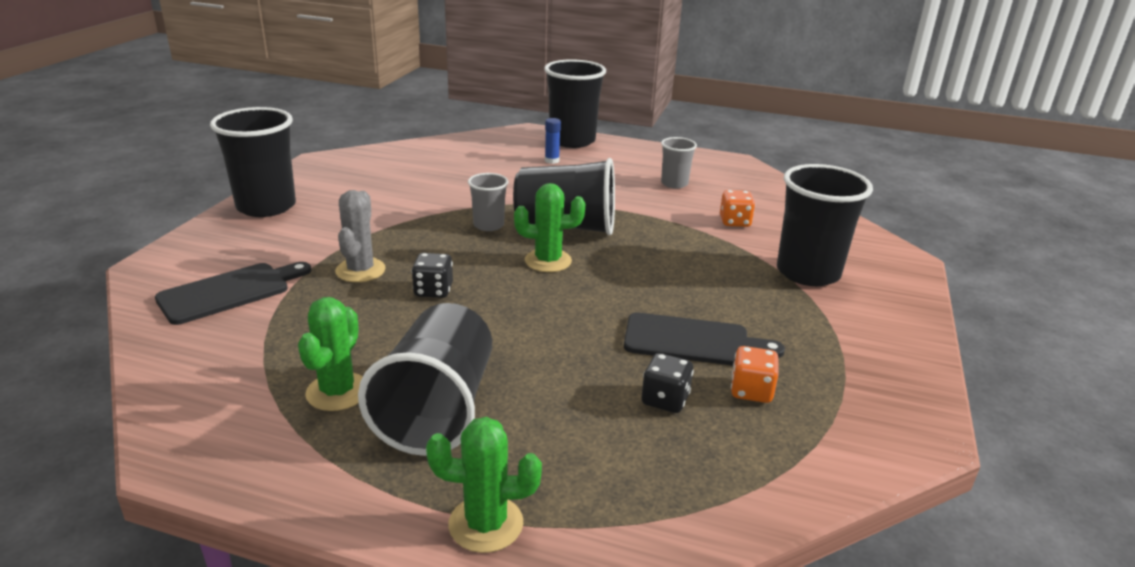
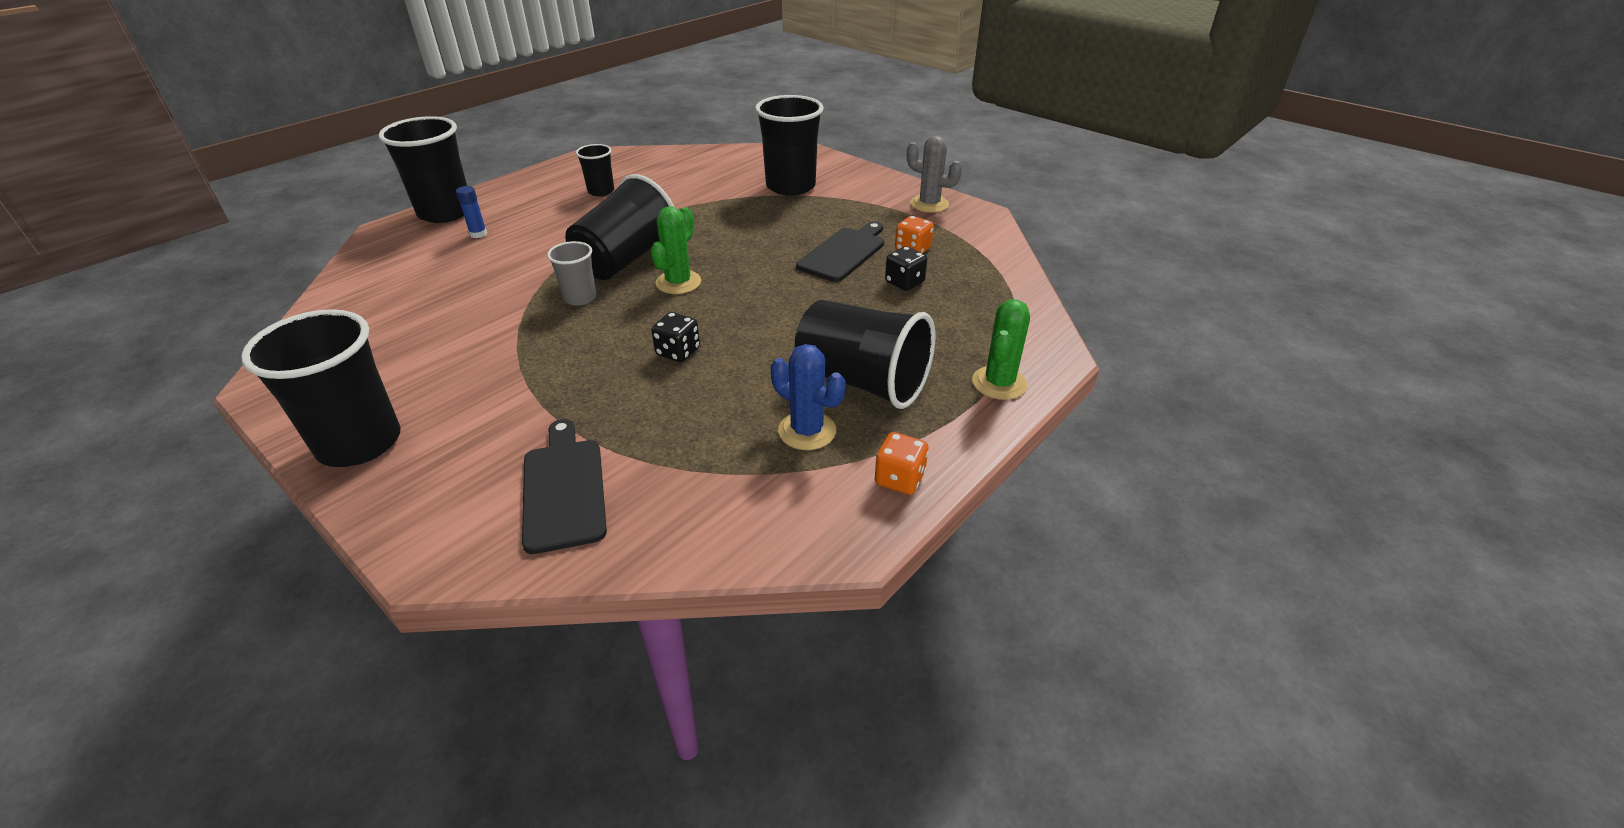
camera: 65 degrees left, 10 degrees up
green cactus [298,297,363,411] -> blue cactus [771,344,845,450]
grey cactus [335,190,386,282] -> grey cactus moved to [907,136,962,213]
grey cup [661,137,697,189] -> black cup [576,144,614,196]
orange dice [720,190,755,227] -> orange dice moved to [875,432,929,495]

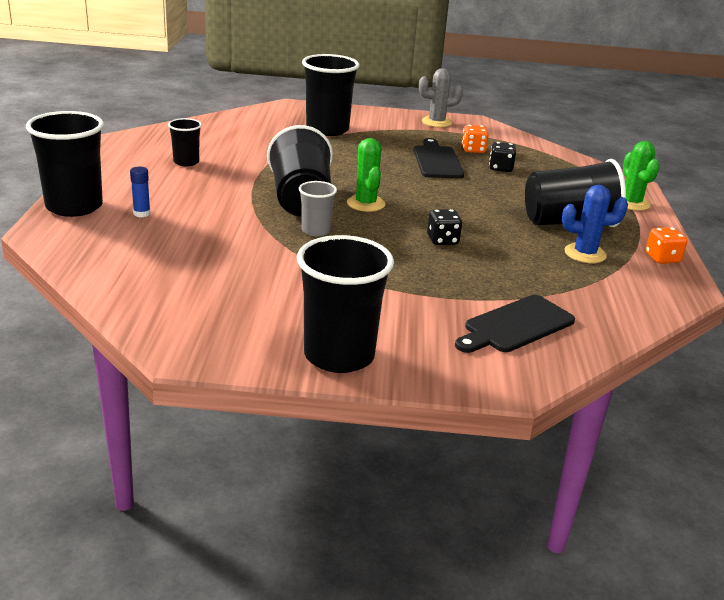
camera: 40 degrees left, 10 degrees down
black cutting board [522,419,607,554] -> black cutting board turned 75 degrees counterclockwise [455,295,575,353]

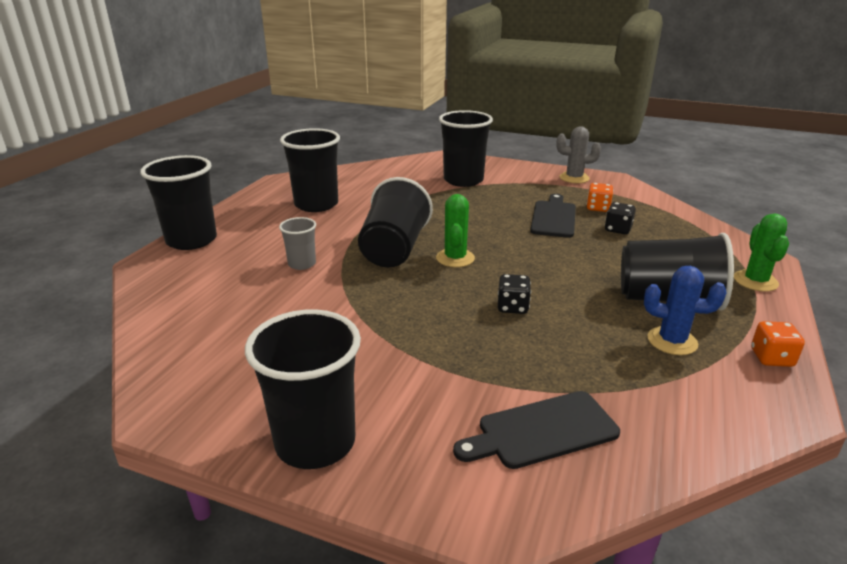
camera: 20 degrees right, 0 degrees up
blue glue stick [130,167,150,217] -> none
black cup [168,118,202,166] -> black cup [280,128,340,212], size x1.91
grey cup [299,181,337,236] -> grey cup moved to [279,217,316,270]

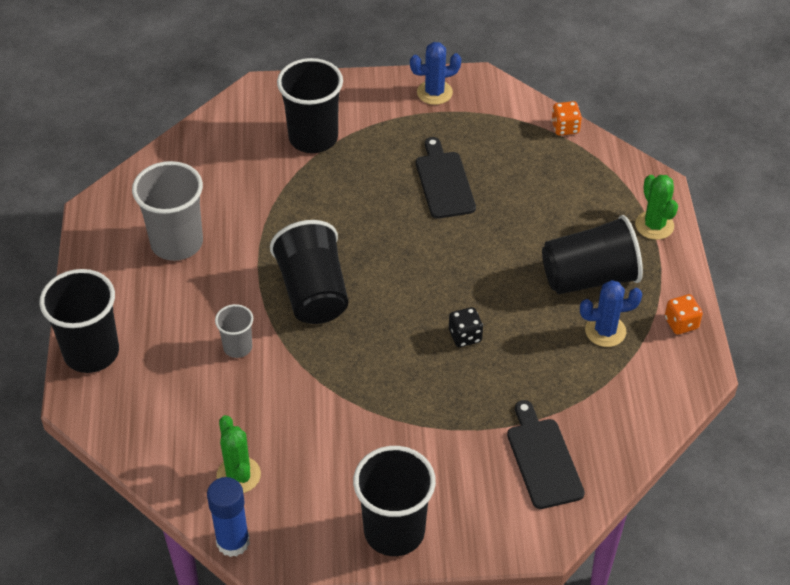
camera: 25 degrees left, 20 degrees up
black cup [280,128,340,212] -> grey cup [132,161,203,261]
green cactus [436,194,475,267] -> green cactus moved to [216,415,261,493]
black cutting board [453,391,620,469] -> black cutting board turned 120 degrees clockwise [507,400,585,509]
grey cactus [557,126,601,183] -> blue cactus [410,42,461,105]
orange dice [586,183,613,212] -> orange dice moved to [551,101,582,136]
black dice [605,202,636,234] -> none
none -> blue glue stick [207,477,250,557]

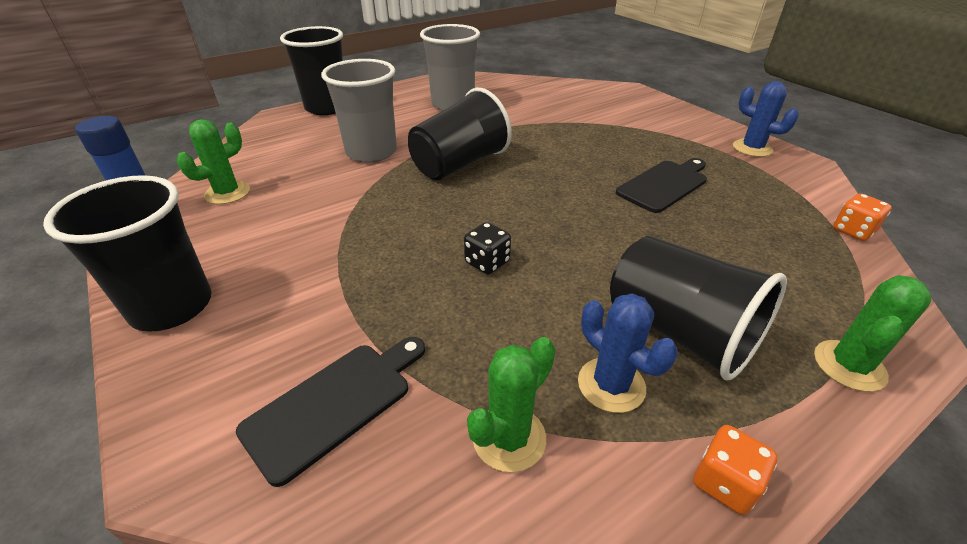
camera: 60 degrees right, 10 degrees down
grey cup [215,304,253,358] -> grey cup [321,59,397,163], size x1.91
black cup [277,58,343,153] -> none
none -> green cactus [467,337,555,472]

